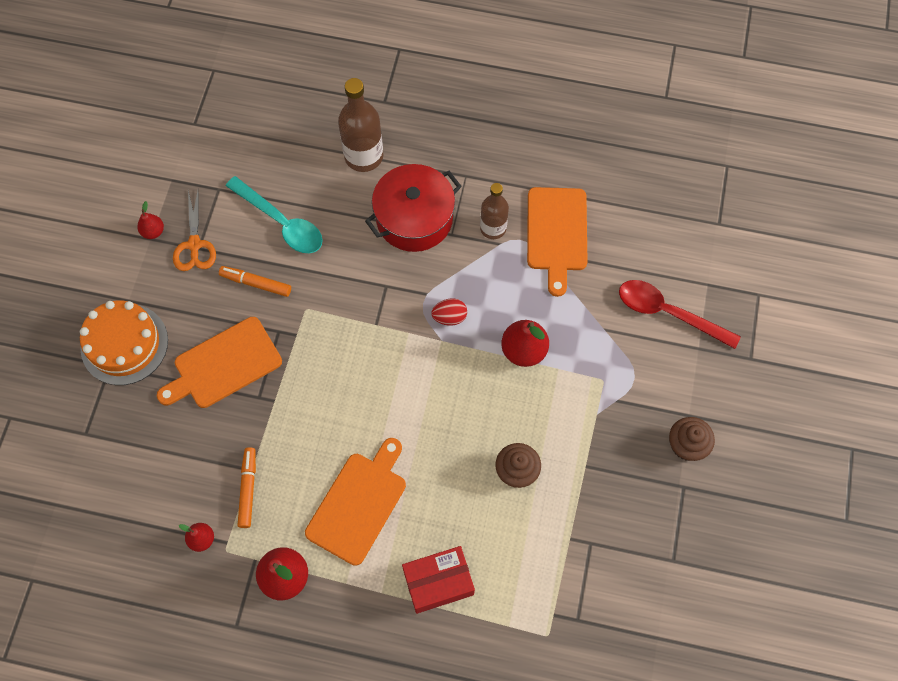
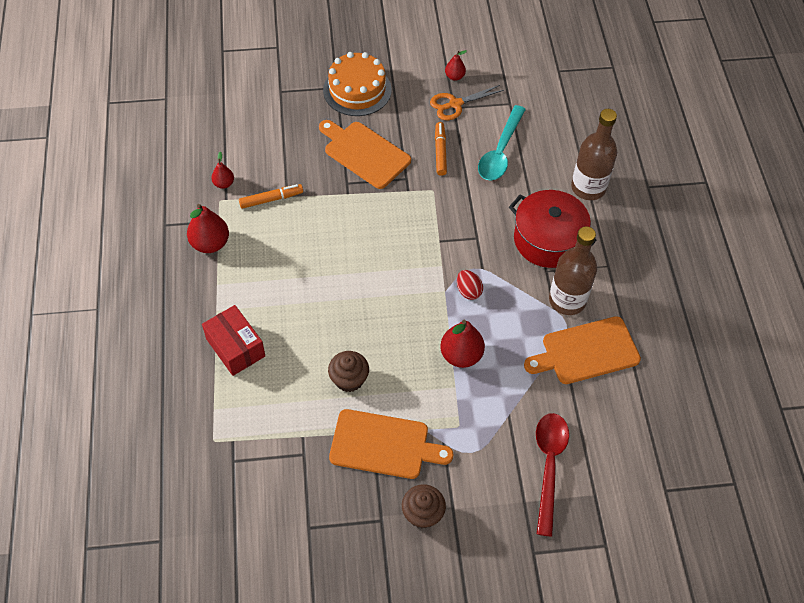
camera: 70 degrees right, 10 degrees down
orange cutting board [305,438,406,566] -> orange cutting board moved to [329,409,453,479]
brown bottle [480,183,509,239] -> brown bottle [549,226,597,315], size x1.53

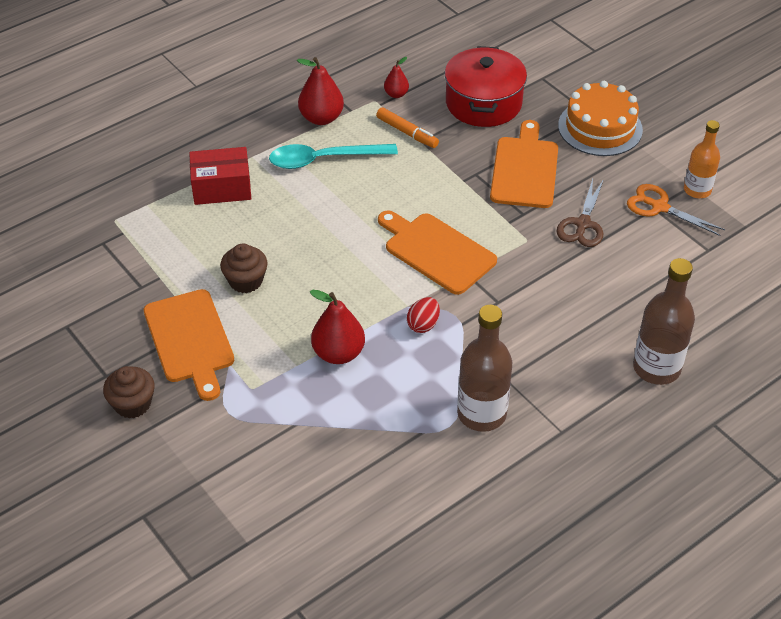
camera: 60 degrees right, 10 degrees down
red box [202,305,265,376] -> red box turned 60 degrees clockwise [189,147,251,205]
orange marker [435,122,447,176] -> brown scissors [556,179,604,247]
red pear [445,50,467,81] -> orange bottle [684,120,720,198]
turquoise spoon [478,105,526,181] -> turquoise spoon moved to [269,144,398,169]
red pot [509,190,597,268] -> red pot moved to [445,46,527,127]
orange cutting board [524,316,641,384] -> orange cutting board moved to [378,210,497,295]
red spoon [536,413,569,536] -> none

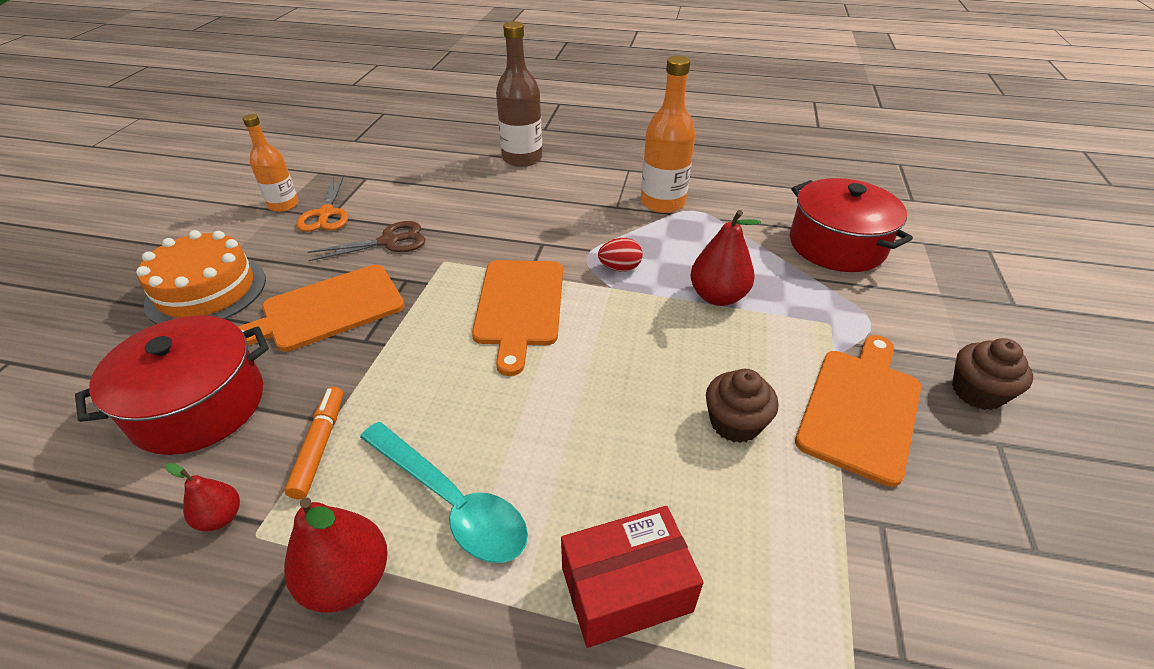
camera: 130 degrees left, 5 degrees down
red box [189,147,251,205] -> red box turned 60 degrees counterclockwise [561,506,704,648]
brown bottle [457,305,512,432] -> orange bottle [641,56,696,213]
none -> red pot [790,178,913,272]

